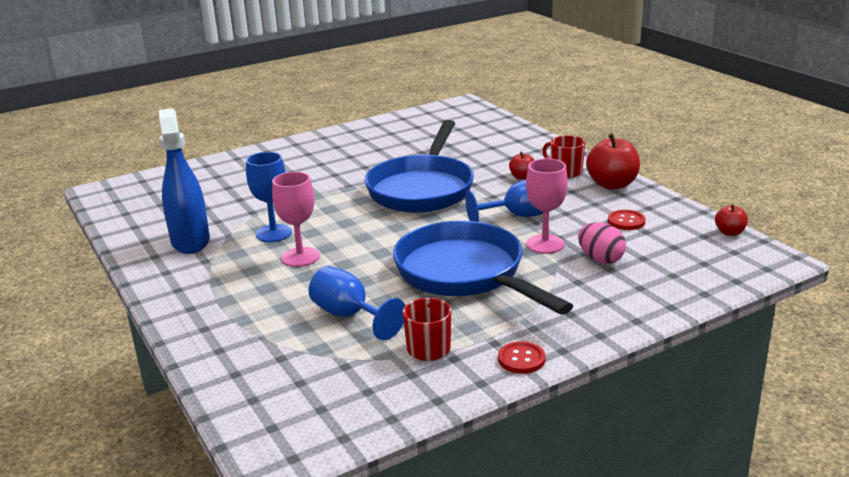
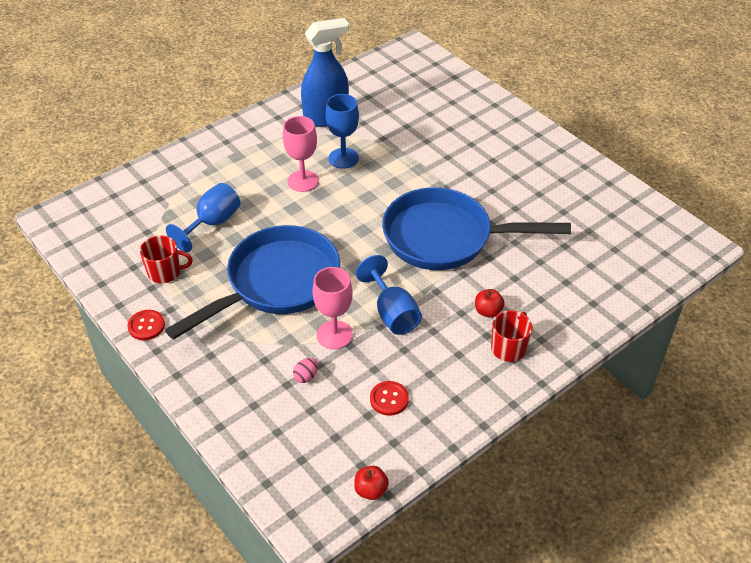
camera: 80 degrees right, 20 degrees up
pink egg [578,222,626,264] -> pink egg [293,358,318,383], size x0.58
red apple [586,133,640,189] -> none

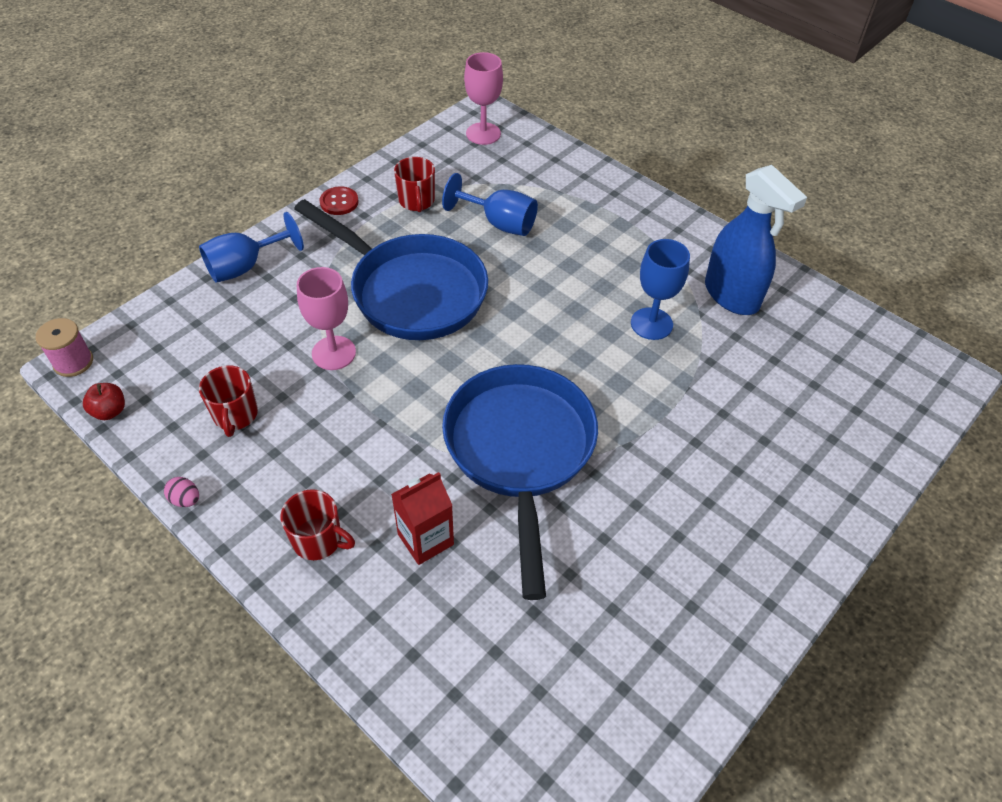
camera: 80 degrees right, 5 degrees up
pink goblet [283,116,319,192] -> pink goblet moved to [464,52,503,145]
pink egg [293,358,318,383] -> pink egg moved to [164,477,199,507]
blue goblet [356,255,422,335] -> blue goblet moved to [199,212,304,283]
red button [370,381,409,416] -> red mug [199,365,258,437]
red apple [475,289,505,318] -> none
none -> pink spool [36,318,93,377]
none -> red carton [391,472,454,565]

